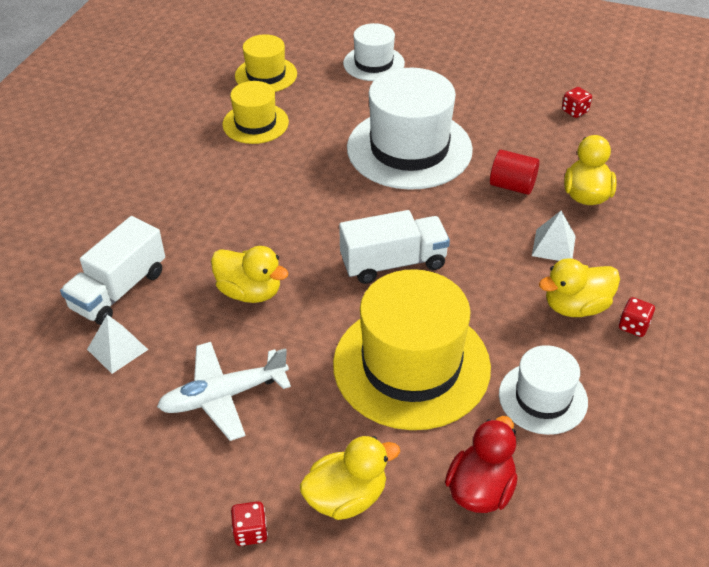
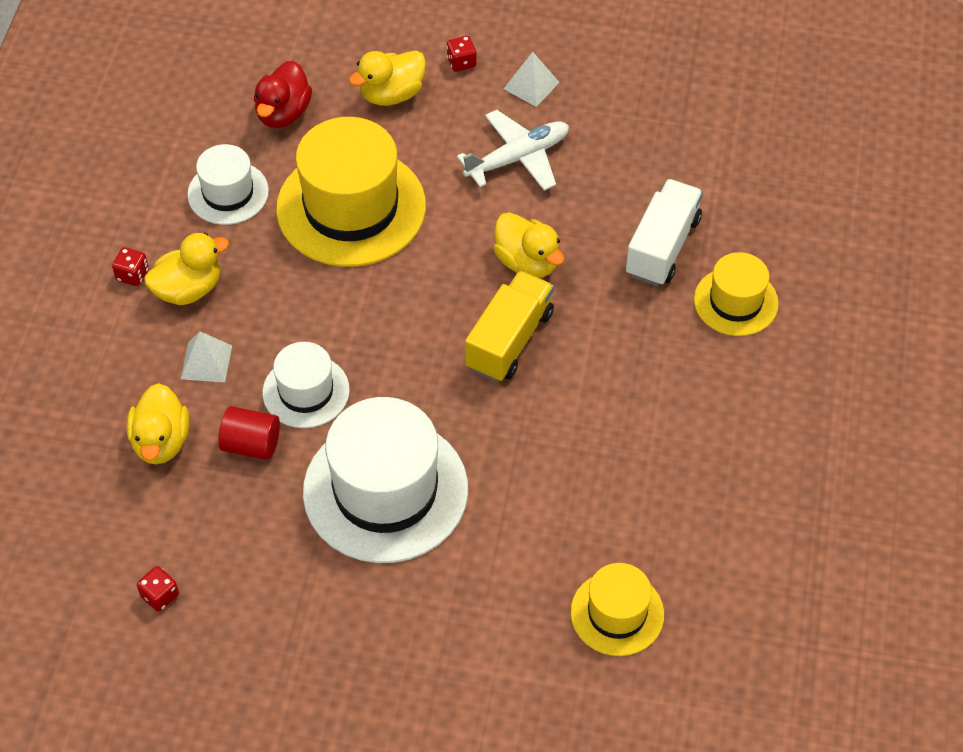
camera: 170 degrees right, 10 degrees up
white pyramid [87,315,148,374] -> white pyramid moved to [504,52,560,107]
yellow duck [211,246,289,303] -> yellow duck turned 150 degrees counterclockwise [493,212,564,278]
yellow hat [223,81,289,144] -> yellow hat moved to [694,252,779,336]
white truck [339,210,450,284] -> none
white hat [343,23,405,81] -> white hat moved to [262,342,350,428]
none -> yellow truck [465,270,554,382]

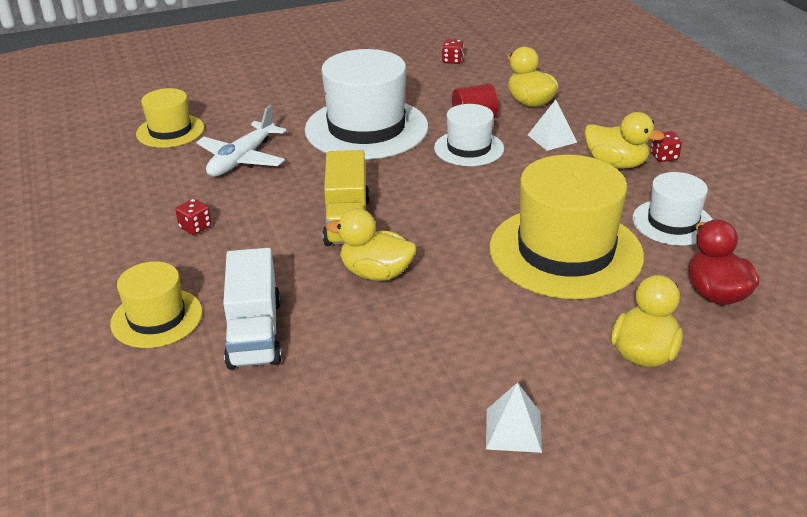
camera: 150 degrees right, 20 degrees down
yellow duck [144,233,229,305] -> yellow duck turned 90 degrees counterclockwise [585,112,665,169]
red dice [447,36,477,72] -> red dice moved to [175,198,212,235]
white plane [457,110,569,191] -> white plane moved to [196,105,287,177]

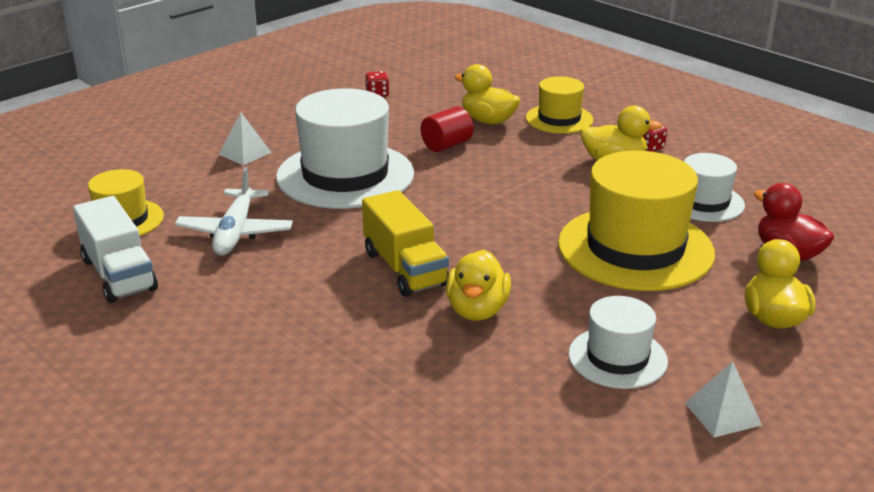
camera: 25 degrees left, 5 degrees down
yellow hat [110,261,202,348] -> yellow hat moved to [526,76,594,134]
red dice [175,198,212,235] -> none
white truck [223,248,282,369] -> white truck moved to [73,196,158,303]
yellow duck [326,208,416,281] -> yellow duck turned 75 degrees counterclockwise [446,249,511,321]
white hat [434,104,504,166] -> white hat moved to [569,296,668,389]
white pyramid [528,100,577,151] -> white pyramid moved to [219,112,272,166]

